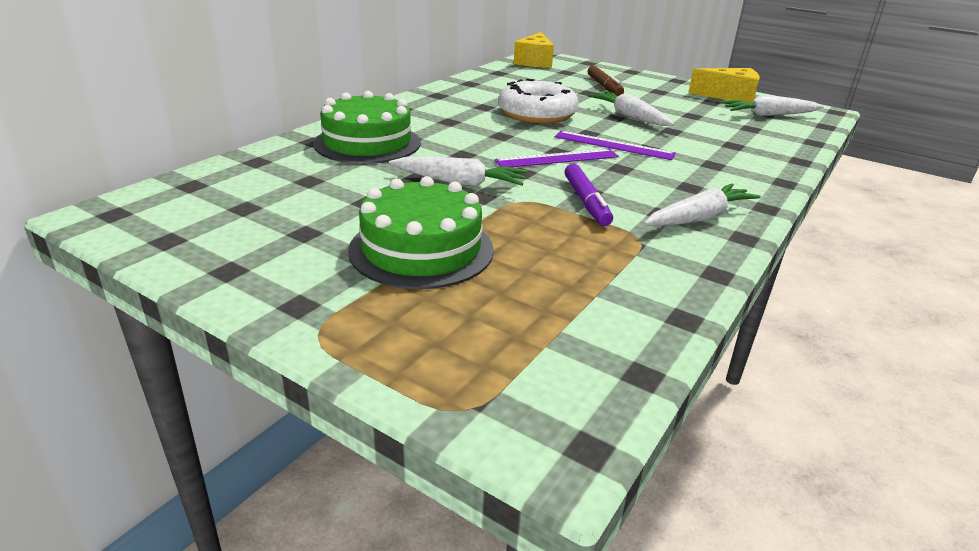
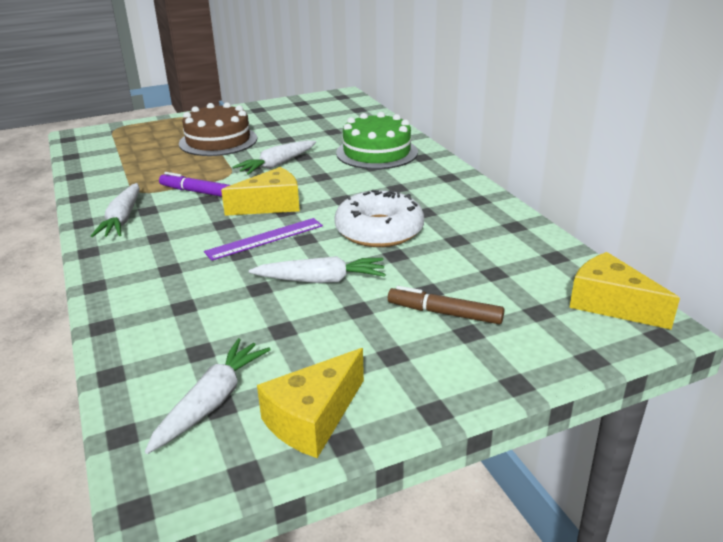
camera: 125 degrees right, 0 degrees up
green cake [348,176,494,289] -> brown cake [179,102,257,156]
purple ruler [495,149,619,167] -> yellow cheese [221,167,300,216]

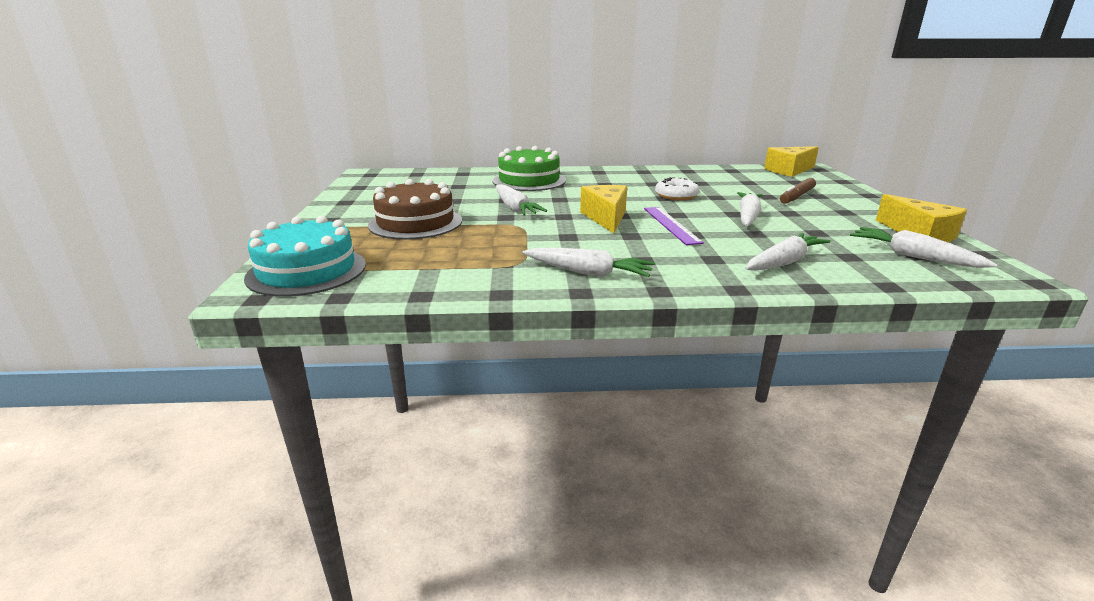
camera: 70 degrees left, 5 degrees down
purple marker [159,172,230,197] -> none
white donut [334,190,424,247] -> white donut [655,177,700,200], size x0.62
none -> turquoise cake [244,216,366,297]
none -> white carrot [745,233,831,271]

